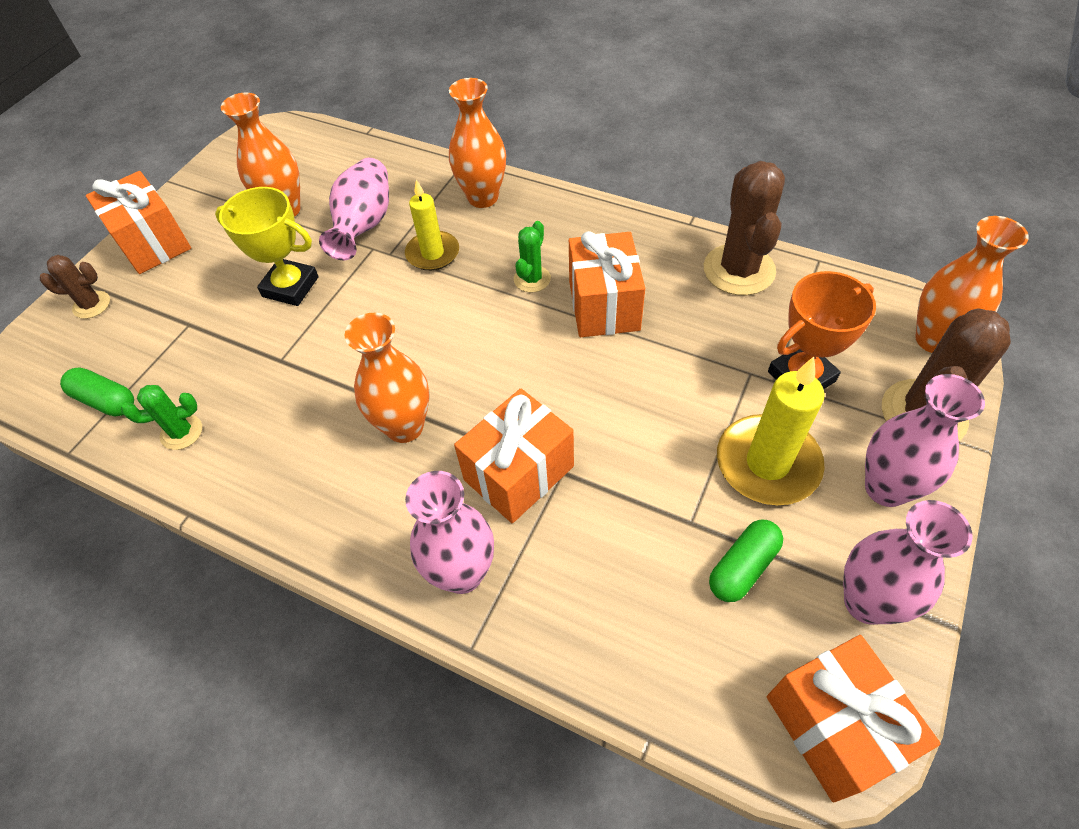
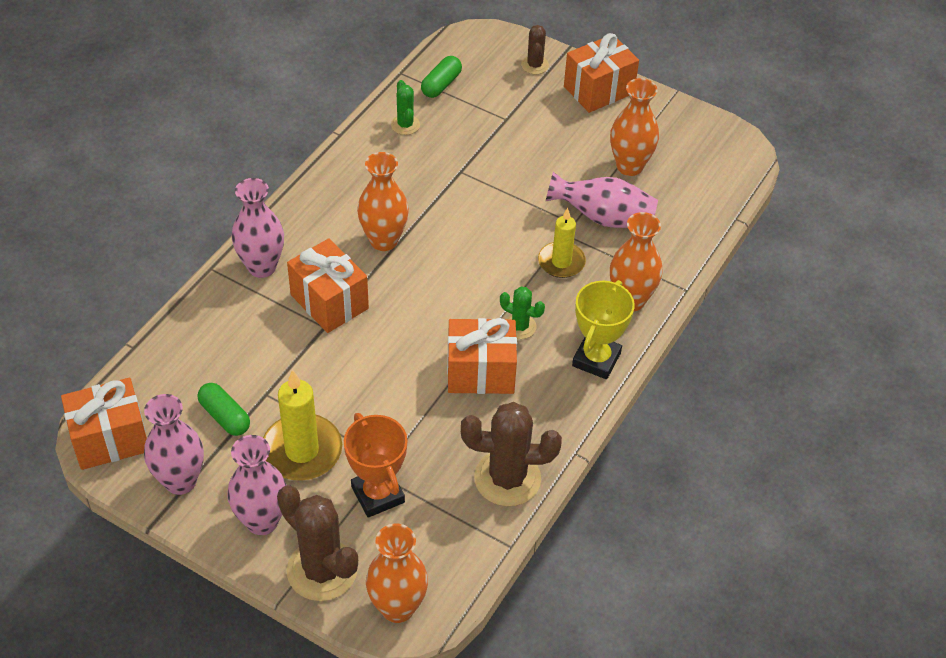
camera: 90 degrees right, 5 degrees down
yellow trophy [215,187,319,306] -> yellow trophy moved to [572,280,635,379]

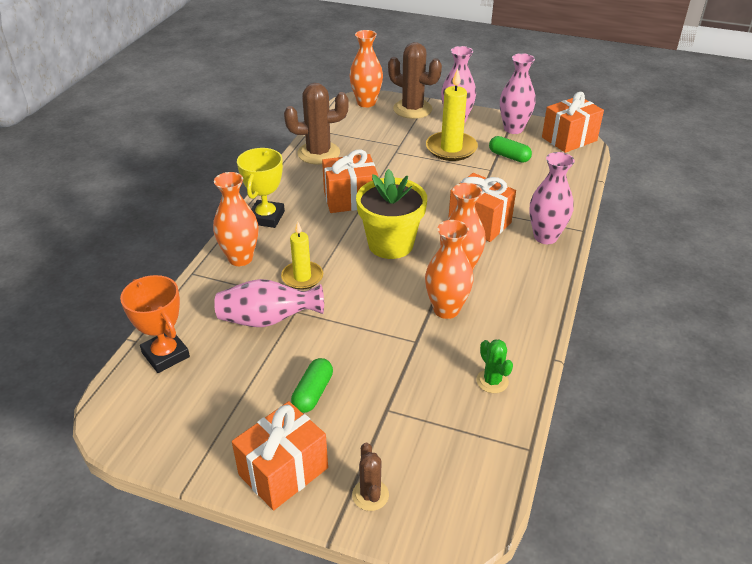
camera: 170 degrees right, 10 degrees down
orange trophy [344,413,407,518] -> orange trophy moved to [120,275,190,373]
green capsule [421,56,462,98] -> green capsule moved to [291,358,333,413]
green cactus [500,287,545,339] -> none
orange vase [610,78,659,176] -> orange vase moved to [425,220,474,319]
none -> yellow flower pot [356,169,427,259]

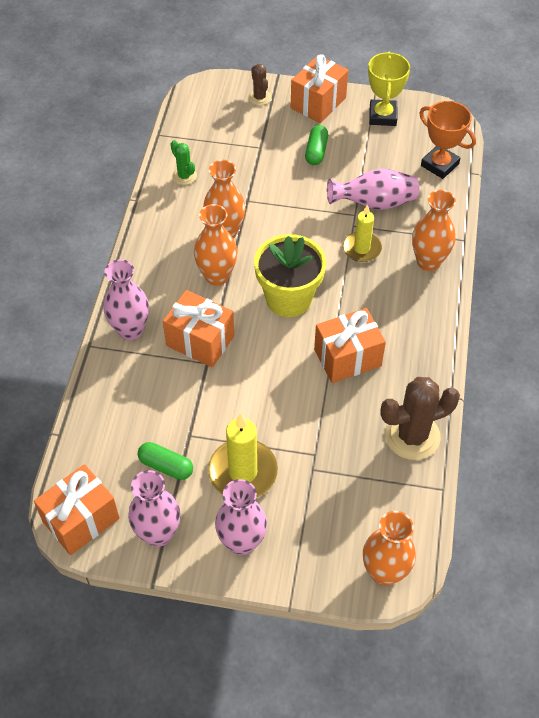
camera: 170 degrees right, 15 degrees up
yellow trophy [237,148,285,228] -> yellow trophy moved to [368,52,410,126]
brown cactus [388,42,442,119] -> none

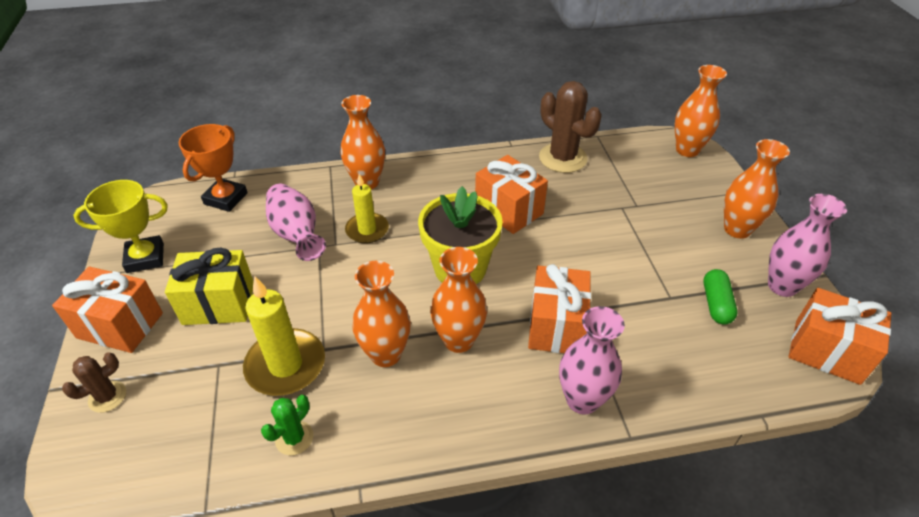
camera: 110 degrees left, 10 degrees down
yellow candle [208,414,278,498] -> yellow candle moved to [243,276,325,396]
pink vase [215,479,267,556] -> orange vase [724,139,790,239]
green capsule [305,125,328,165] -> yellow gift [165,248,254,325]

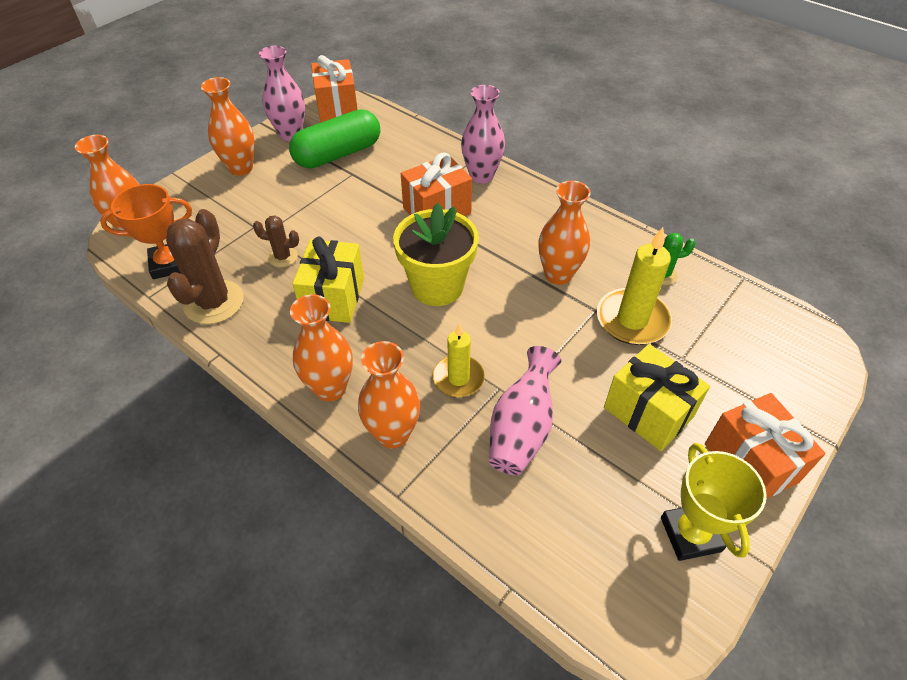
camera: 130 degrees left, 5 degrees up
brown cactus [62,352,126,413] -> brown cactus moved to [253,215,299,267]
yellow trophy [73,180,168,273] -> yellow trophy turned 45 degrees clockwise [661,443,767,561]
orange trophy [179,124,248,212] -> orange trophy moved to [100,184,192,279]
orange vase [430,247,487,353] -> orange vase moved to [290,294,353,402]
orange gift [475,155,548,234] -> yellow gift [292,237,364,323]
green capsule [704,269,737,325] -> green capsule [289,110,380,168], size x1.87

